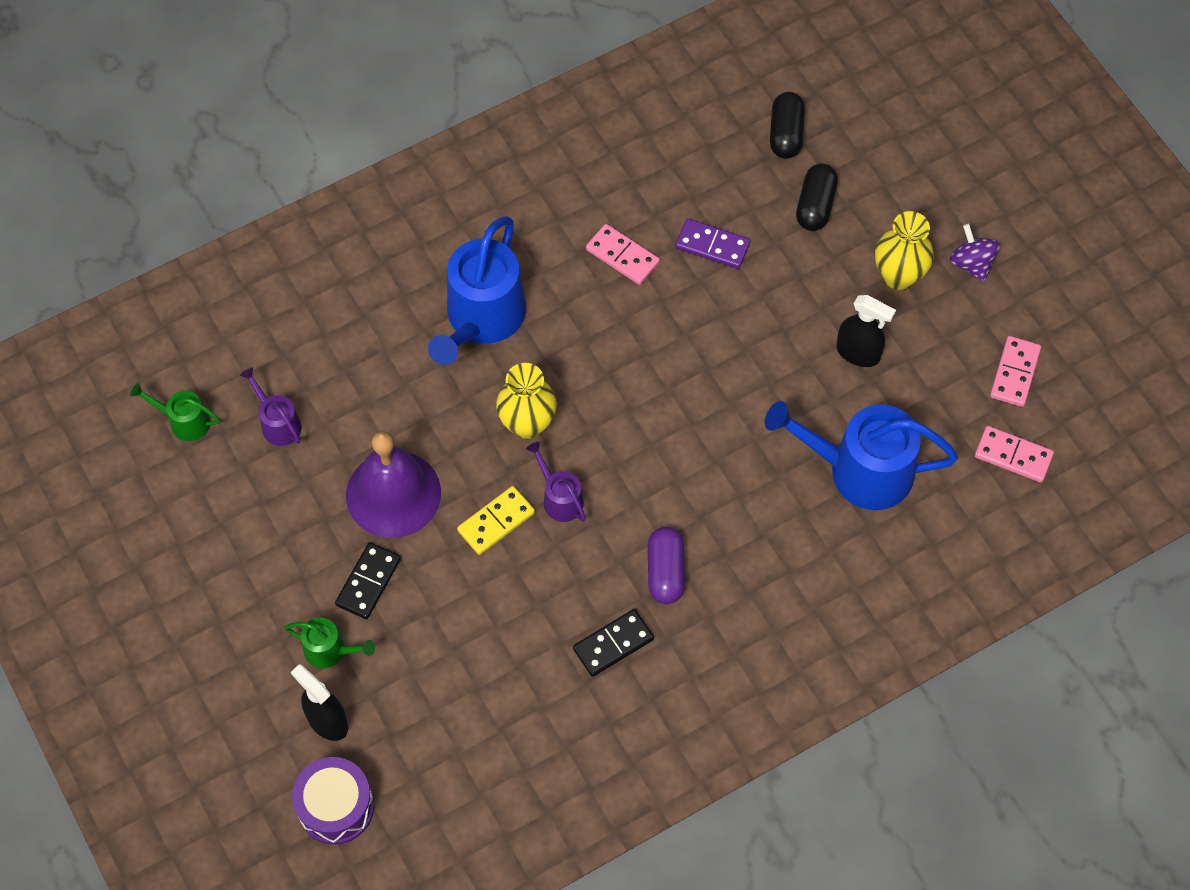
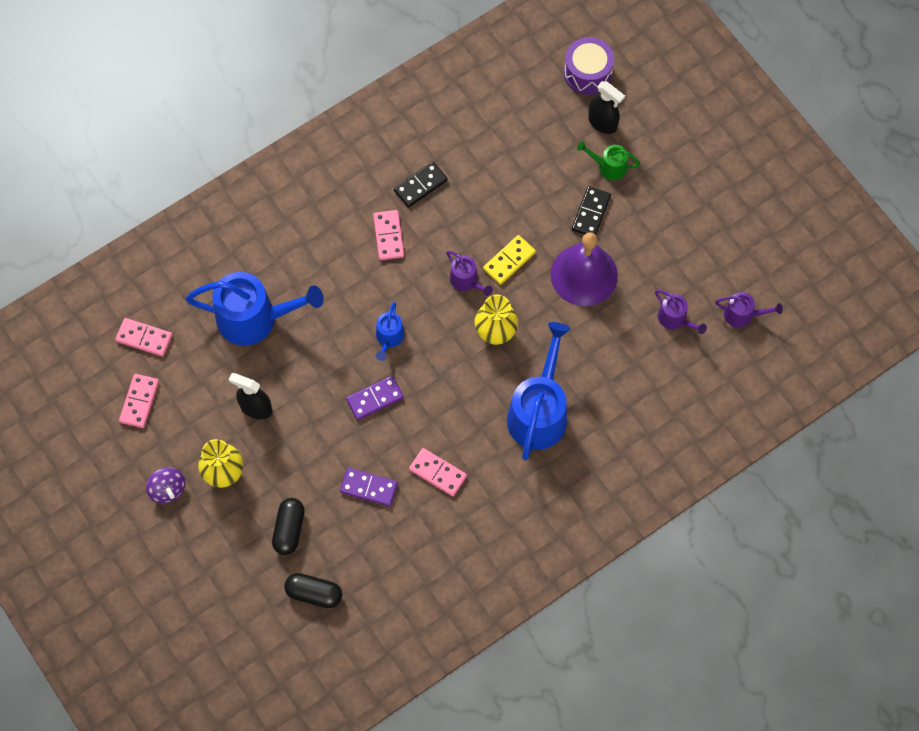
camera: 175 degrees right, 5 degrees up
green watering can [130,383,220,441] -> purple watering can [715,292,783,328]
purple capsule [648,527,685,604] -> pink domino [373,210,404,260]
black capsule [770,92,805,159] -> black capsule turned 75 degrees counterclockwise [284,573,342,608]
none -> purple domino [346,376,404,420]
none -> blue watering can [376,302,405,361]

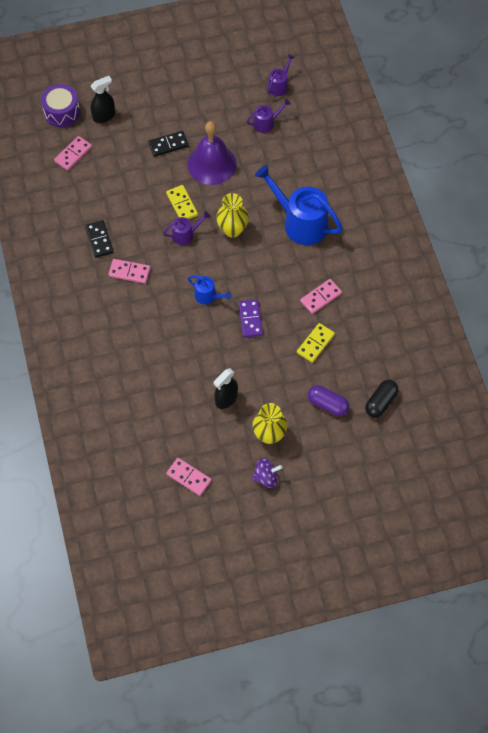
camera: 70 degrees left, 5 degrees down
pink domino [115,318,172,357] -> pink domino moved to [54,136,92,171]
blue watering can [186,272,323,346] -> none
black capsule [272,498,305,555] -> purple capsule [308,385,349,416]
purple domino [340,468,398,506] -> yellow domino [297,323,335,363]
black domino [572,186,611,235] -> black domino turned 60 degrees counterclockwise [148,131,189,157]
green watering can [577,141,640,180] -> none

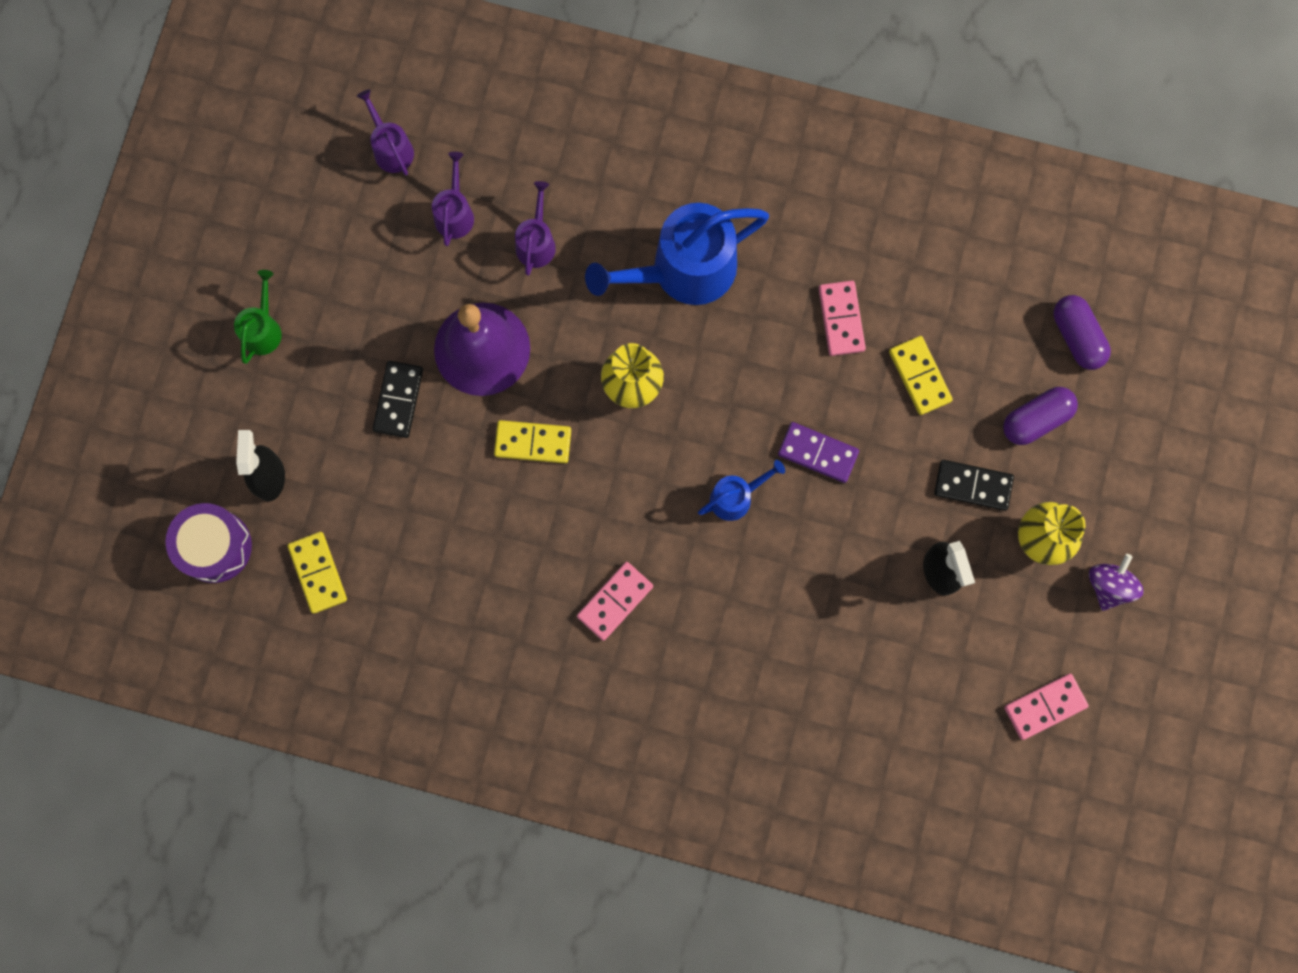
camera: 60 degrees left, 15 degrees up
pink domino [54,136,92,171] -> yellow domino [287,532,347,614]
black domino [85,220,113,258] -> black domino moved to [934,460,1014,511]
purple watering can [163,211,210,245] -> purple watering can moved to [515,181,556,276]
black capsule [365,380,399,418] -> purple capsule [1053,295,1111,370]
none -> green watering can [234,270,282,364]

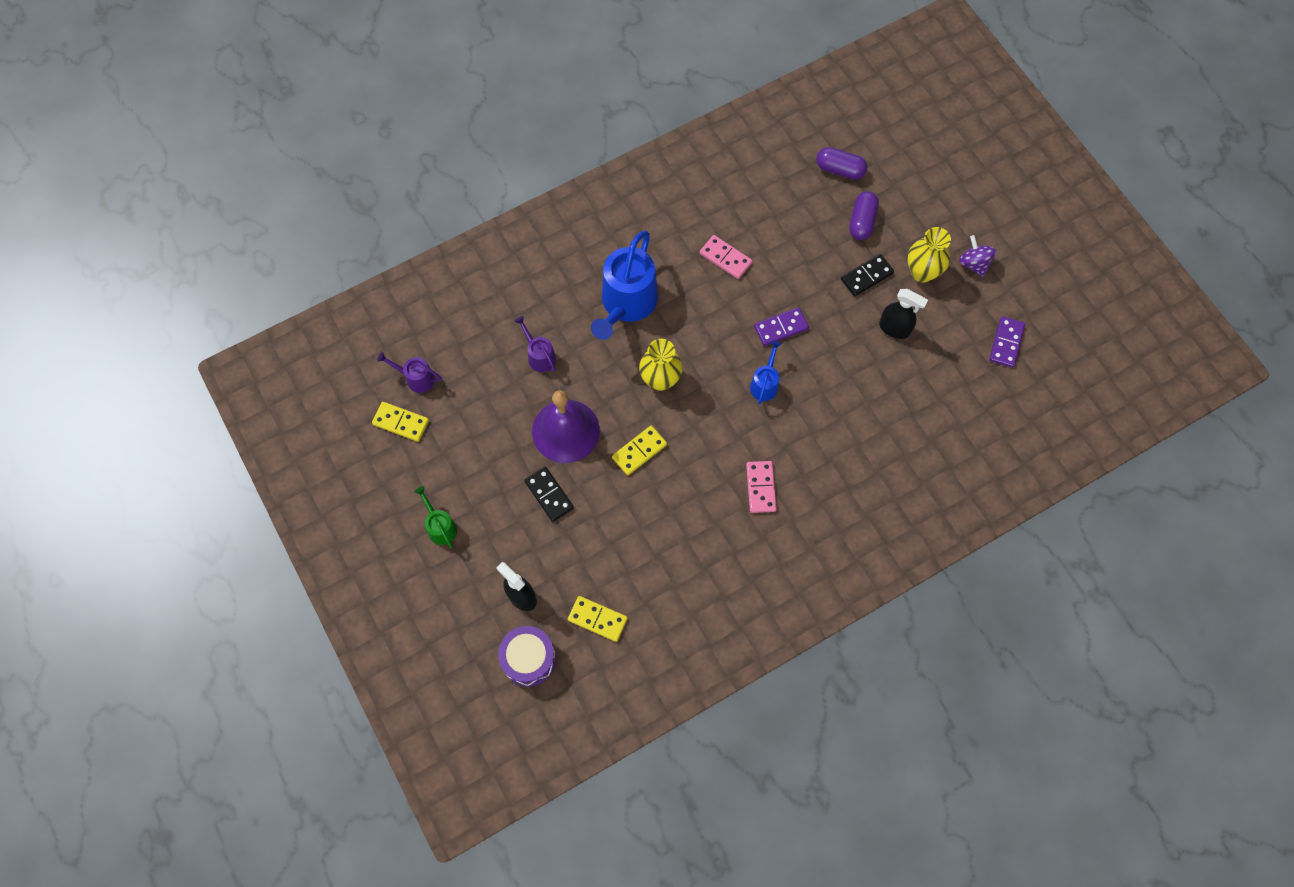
camera: 45 degrees left, 10 degrees down
purple watering can [432,152,474,246] -> none
yellow domino [889,336,953,415] -> yellow domino moved to [372,402,429,442]
pink domino [1004,674,1088,740] -> purple domino [989,316,1025,368]

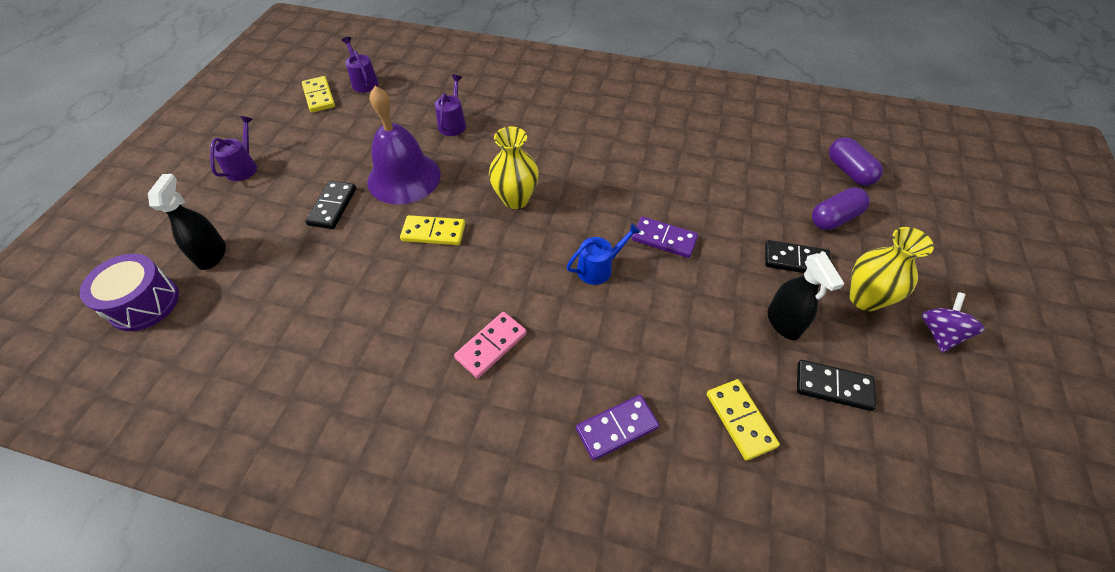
camera: 45 degrees right, 15 degrees down
green watering can [414,486,457,548] -> purple watering can [210,116,257,181]
yellow domino [568,596,628,642] -> yellow domino moved to [707,379,780,461]
blue watering can [591,230,658,340] -> none
pink domino [700,235,752,279] -> none
purple domino [989,316,1025,368] -> purple domino moved to [576,395,660,460]
none -> black domino [797,360,876,411]

